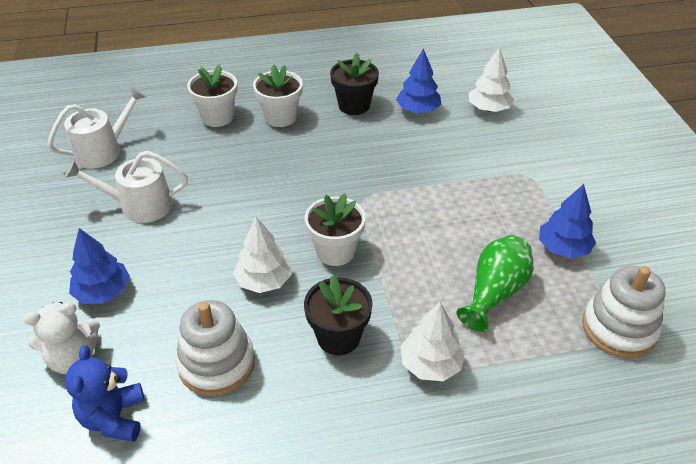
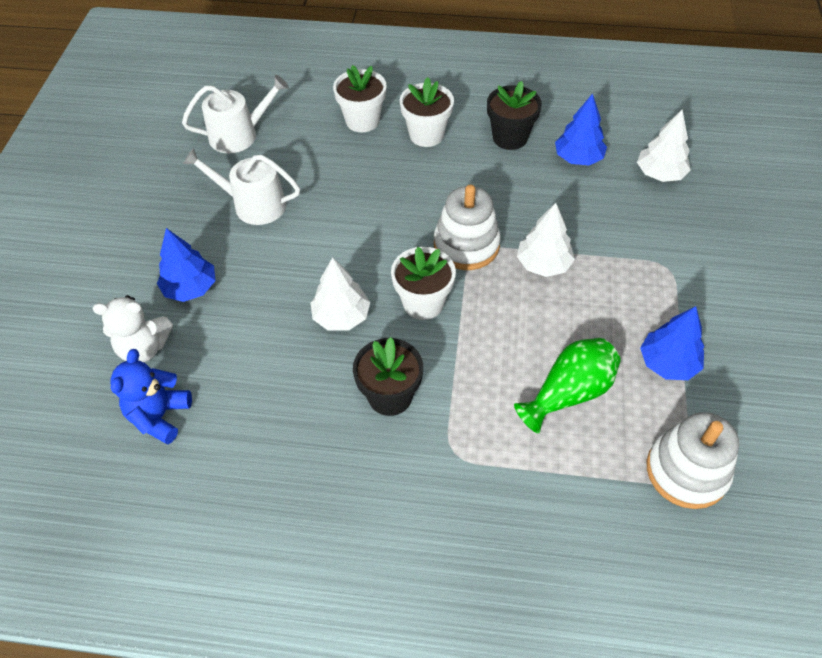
camera: 20 degrees right, 10 degrees up
white stacking toy [176,300,255,396] -> white stacking toy moved to [434,185,501,270]
white tree [400,302,465,381] -> white tree moved to [517,203,575,277]

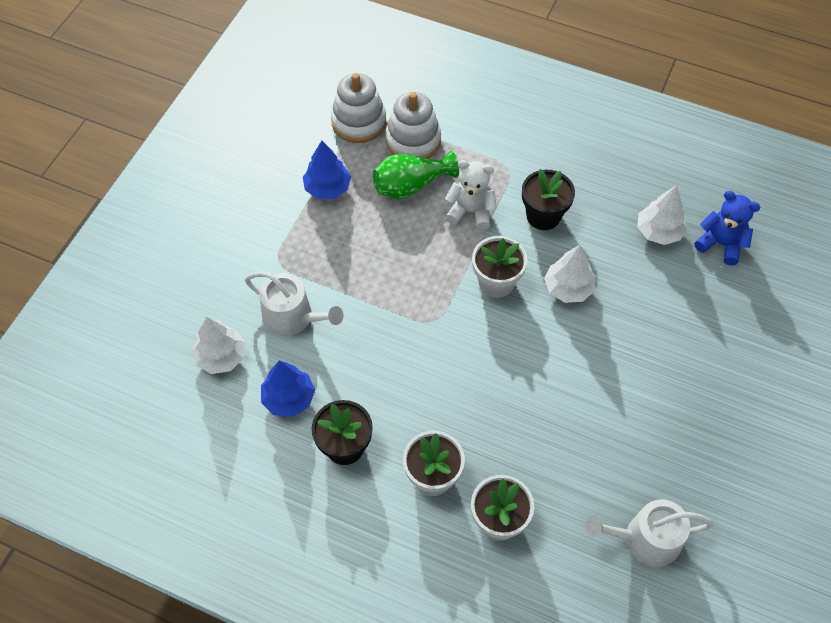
camera: 165 degrees left, 5 degrees up
white teddy bear [93,295,173,362] -> white teddy bear moved to [445,160,497,230]
blue teddy bear [111,349,192,444] -> blue teddy bear turned 90 degrees counterclockwise [695,191,760,266]
blue tree [157,228,216,302] -> none
white watering can [183,148,300,225] -> white watering can moved to [245,271,344,336]
white stacking toy [434,185,501,270] -> white stacking toy moved to [385,92,441,159]
white tree [517,203,575,277] -> white tree moved to [637,186,687,245]

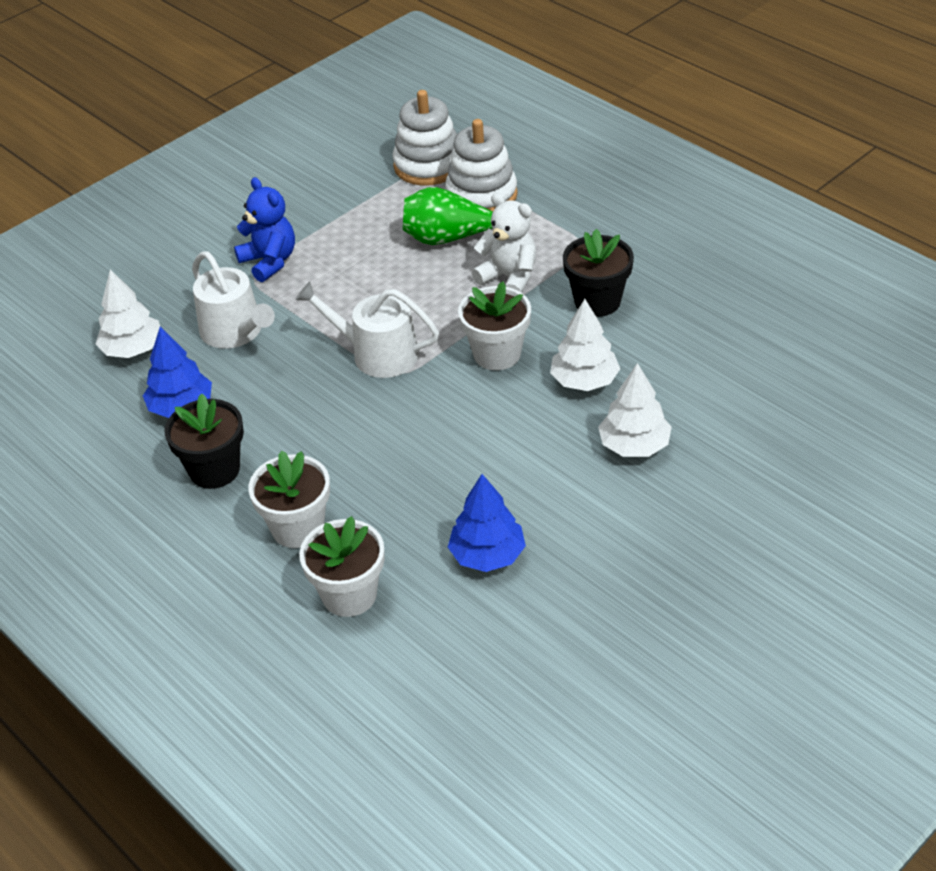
camera: 25 degrees right, 15 degrees down
blue tree [303,141,351,199] -> blue tree moved to [448,474,526,572]
white watering can [586,499,713,567] -> white watering can moved to [296,281,439,378]
white tree [637,186,687,245] -> white tree moved to [598,363,672,457]
blue teddy bear [695,191,760,266] -> blue teddy bear moved to [234,177,295,282]

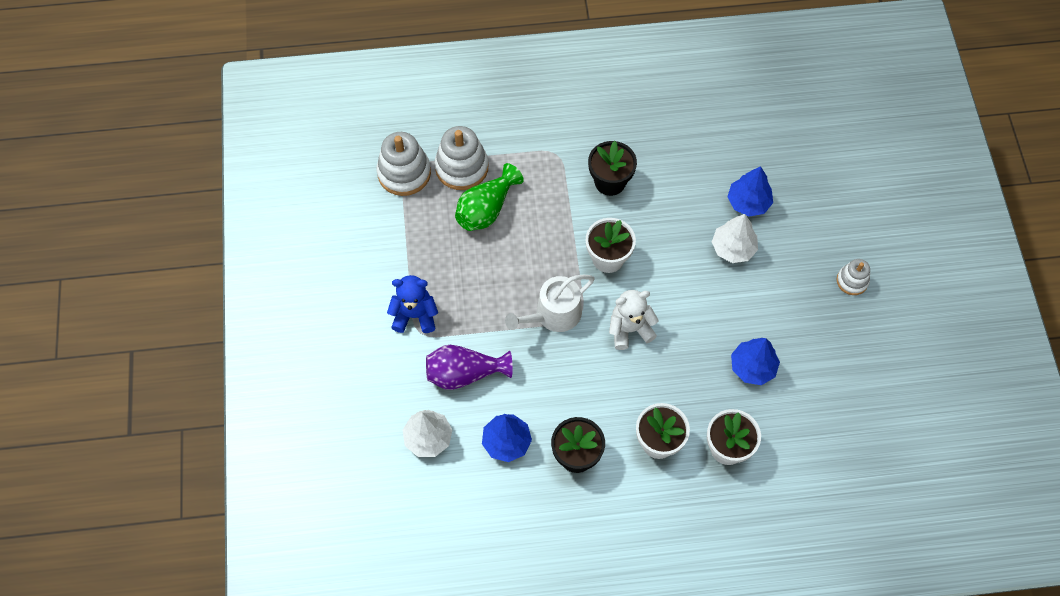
camera: 55 degrees left, 20 degrees up
white watering can [192,251,275,349] -> purple vase [426,345,513,390]
white teddy bear [471,193,536,293] -> white teddy bear moved to [609,290,659,350]
white tree [550,299,620,391] -> none
none -> blue tree [727,166,773,217]
none -> white stacking toy [837,259,870,295]

